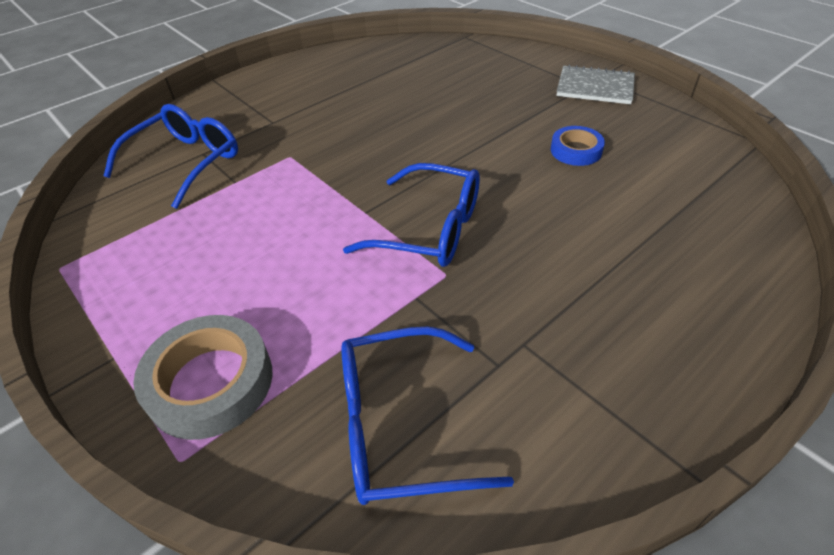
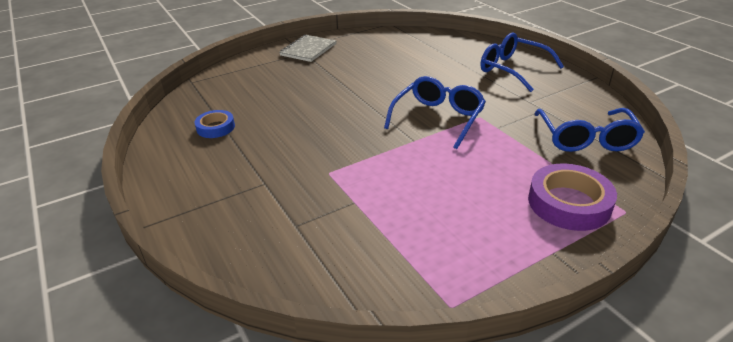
camera: 80 degrees left, 10 degrees down
blue glasses [104,104,238,209] -> blue glasses moved to [480,33,564,92]
grey tape [133,315,273,440] -> purple tape [528,163,617,231]
blue tape [551,126,605,166] -> blue tape moved to [194,110,235,138]

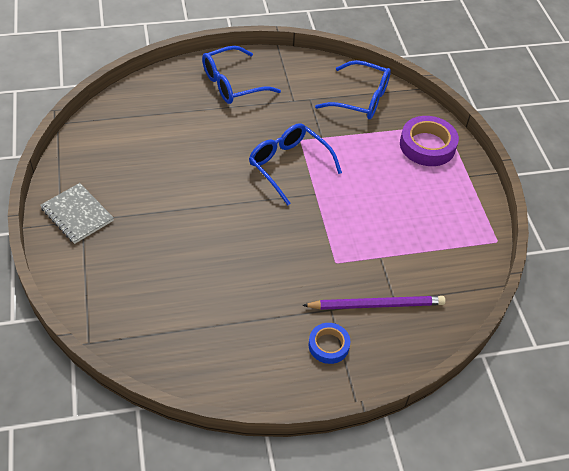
camera: 75 degrees left, 15 degrees up
blue tape [194,110,235,138] -> blue tape moved to [309,323,350,364]
none -> purple pencil [302,296,446,310]

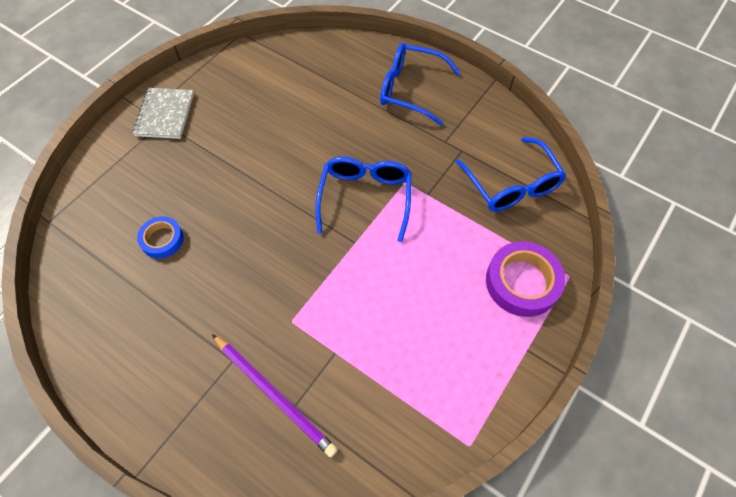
camera: 50 degrees right, 10 degrees up
blue tape [309,323,350,364] -> blue tape moved to [137,216,184,258]

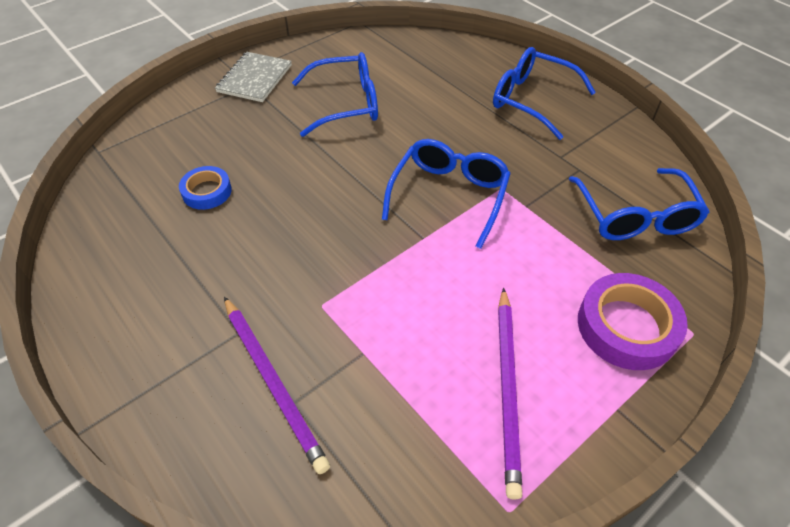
camera: 15 degrees right, 10 degrees down
none -> blue glasses [292,52,378,137]
none -> purple pencil [498,287,522,500]

